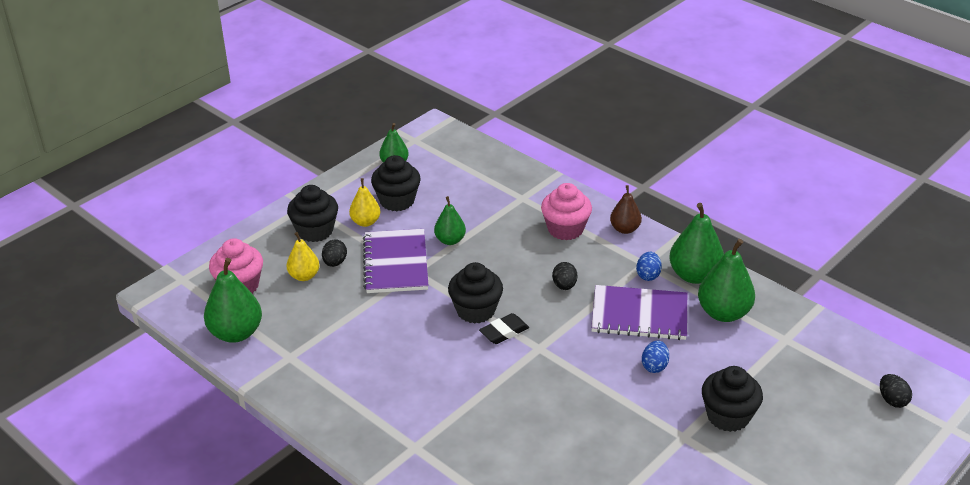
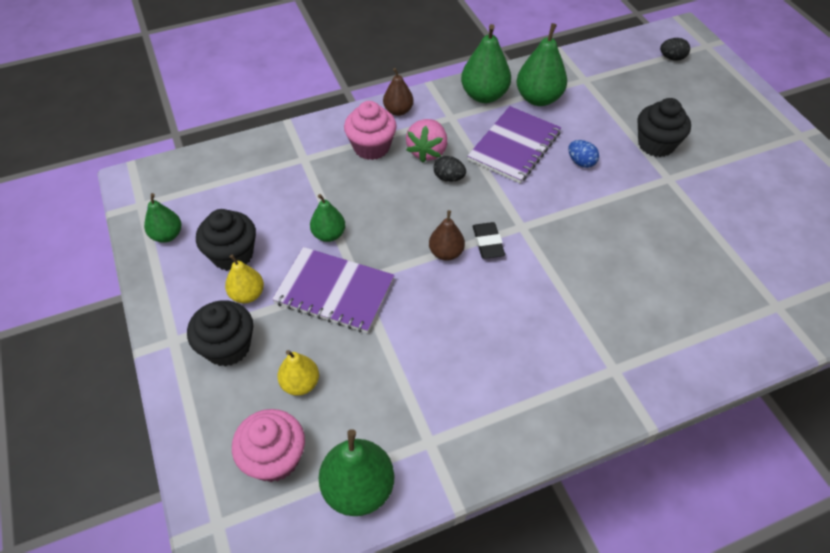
camera: 65 degrees left, 15 degrees up
black egg [322,239,347,267] -> none
black cupcake [448,262,503,324] -> brown pear [429,210,465,261]
blue egg [636,252,662,281] -> none
none -> pink strawberry [406,119,447,162]

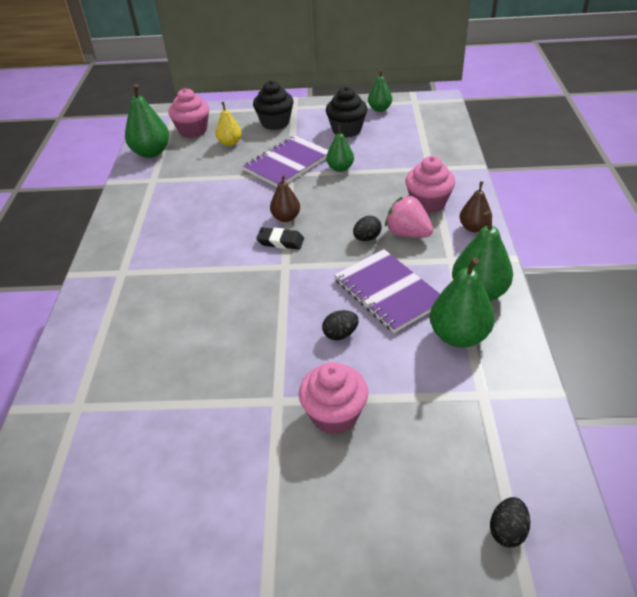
camera: 115 degrees right, 10 degrees down
yellow pear [225,254,264,303] -> none
blue egg [568,140,599,168] -> black egg [322,310,359,340]
black cupcake [638,98,691,157] -> pink cupcake [299,362,368,435]

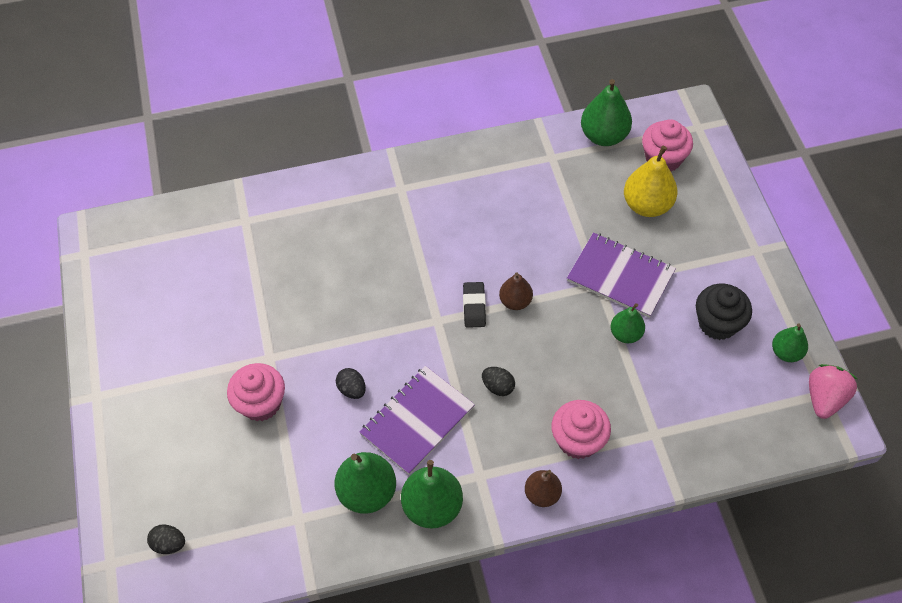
camera: 75 degrees right, 15 degrees up
yellow pear [216,102,242,146] -> yellow pear [624,146,678,217], size x1.65
black cupcake [253,81,294,130] -> none
pink strawberry [385,195,433,238] -> pink strawberry moved to [809,364,857,419]

